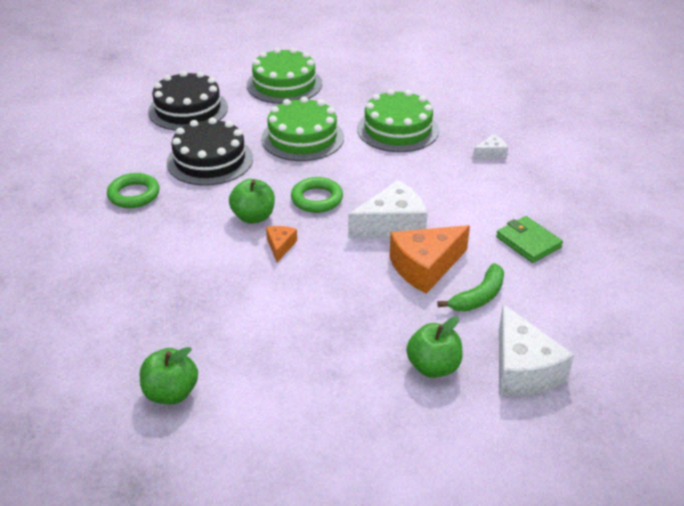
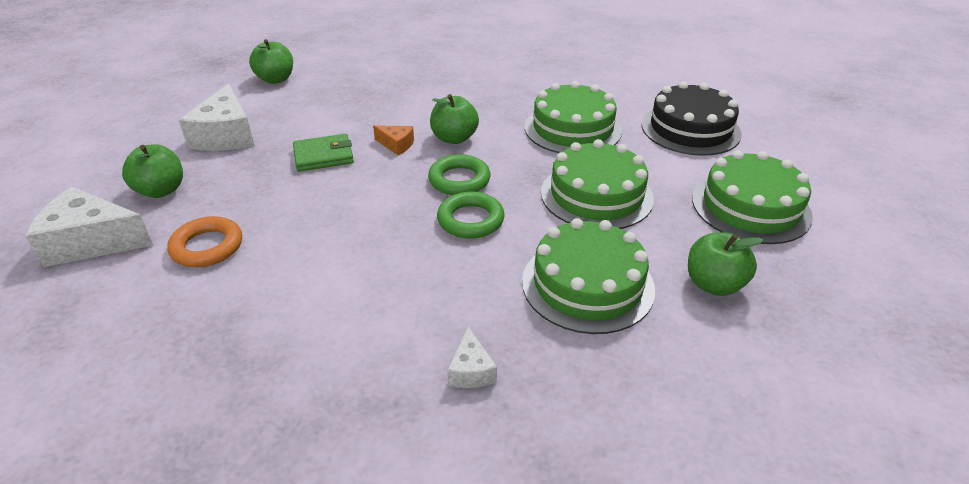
camera: 110 degrees right, 0 degrees up
green ring [107,173,160,208] -> green ring moved to [437,191,505,239]
black cake [167,117,253,186] -> green cake [525,81,622,153]
white cheese [348,180,427,239] -> white cheese moved to [179,84,255,151]
orange cheese [389,225,470,294] -> none
green banana [437,263,504,312] -> orange ring [167,216,242,267]
green wallet [496,216,563,263] -> green wallet moved to [293,134,354,172]
none -> green apple [688,232,764,296]

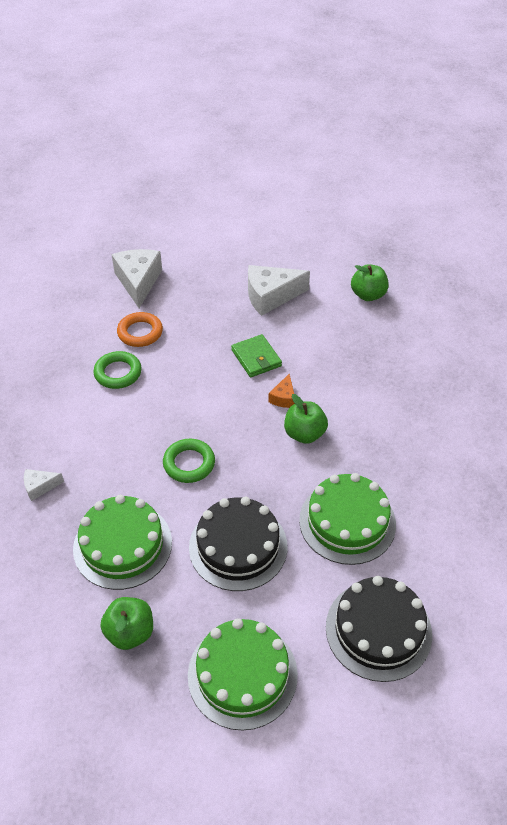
camera: 80 degrees right, 10 degrees up
green apple [122,144,183,198] -> none
green ring [428,154,491,195] -> green ring moved to [93,351,142,389]
green cake [541,139,654,229] -> black cake [189,496,288,591]

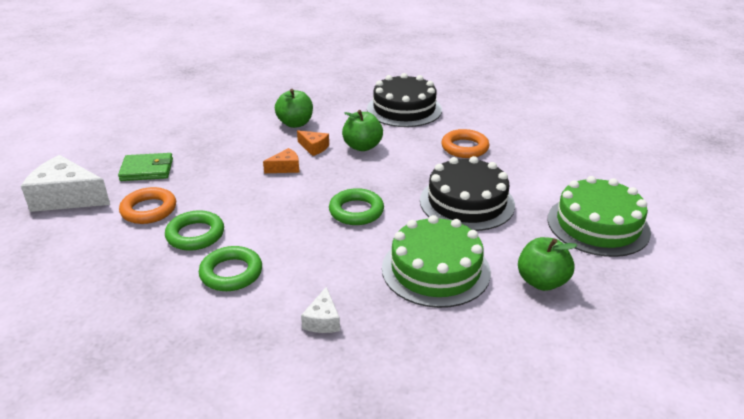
camera: 70 degrees left, 15 degrees down
green wallet [231,334,282,377] -> green wallet moved to [118,153,173,181]
white cheese [248,265,310,316] -> none
green cake [299,473,396,565] -> orange ring [441,129,489,158]
black cake [326,576,432,682] -> black cake moved to [367,73,442,127]
green apple [351,264,389,301] -> green apple moved to [275,89,313,128]
none -> green ring [199,246,262,291]
none -> orange cheese [263,148,300,173]

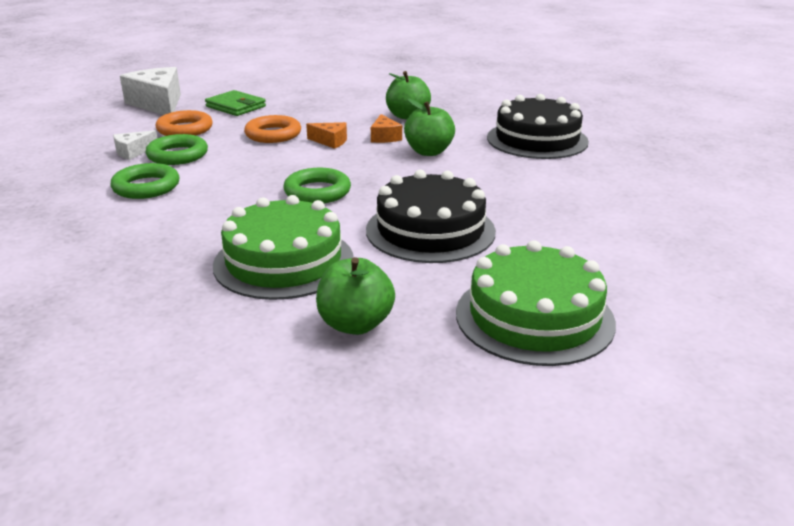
camera: 45 degrees right, 5 degrees down
white cheese [301,287,340,333] -> white cheese moved to [113,130,157,160]
orange ring [441,129,489,158] -> orange ring moved to [244,115,301,143]

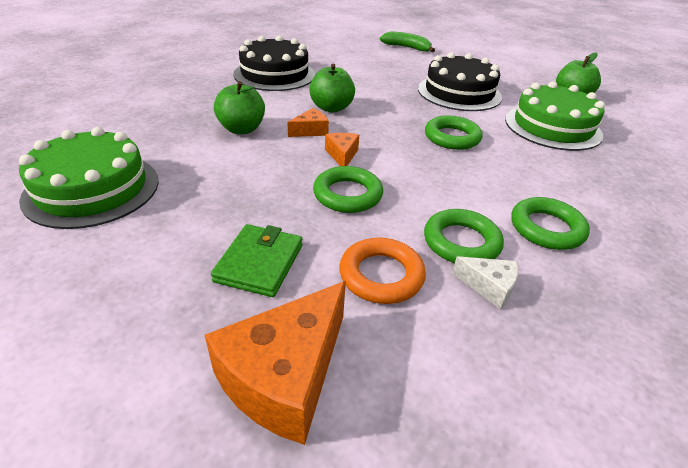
camera: 115 degrees left, 10 degrees up
white cheese [120,67,181,115] -> orange cheese [205,281,346,445]
orange ring [244,115,301,143] -> green ring [313,166,383,213]
green cake [456,240,616,366] -> green cake moved to [19,127,159,229]
none -> green banana [380,31,435,52]

